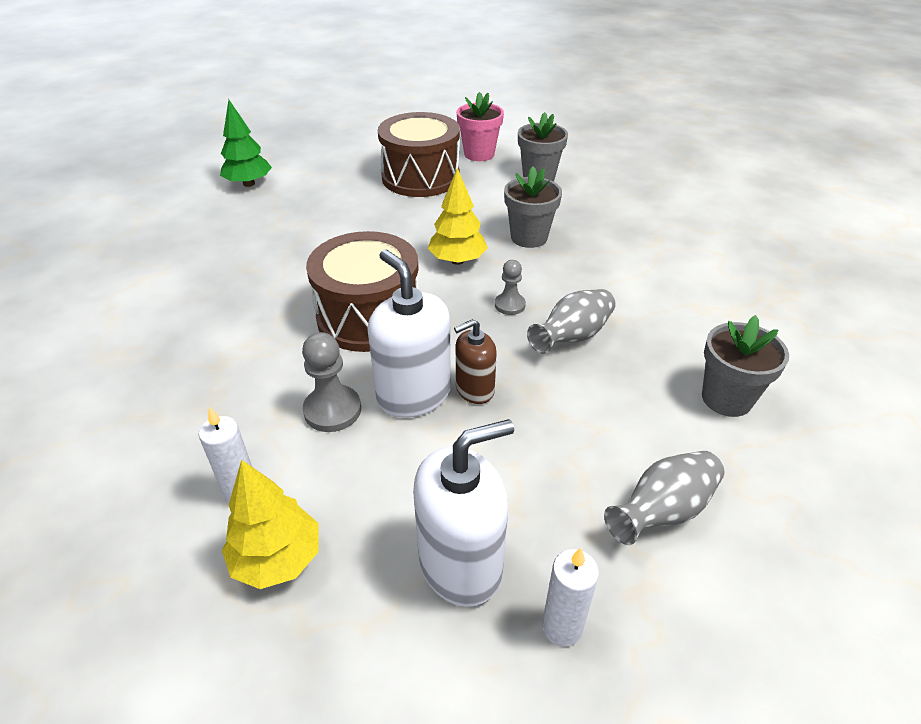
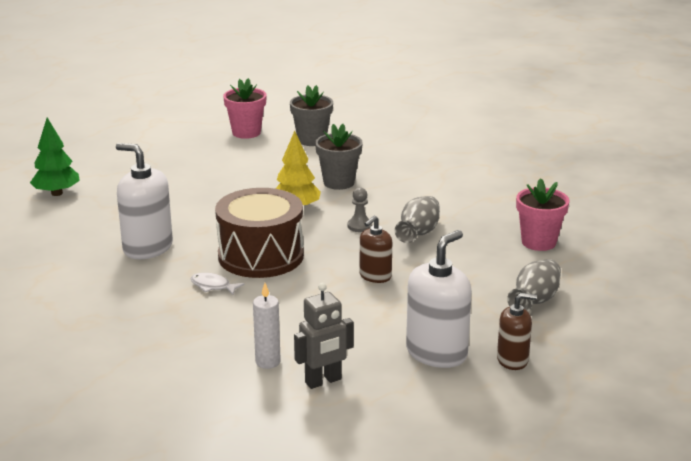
camera: 25 degrees left, 15 degrees down
yellow tree [222,460,319,589] -> grey robot [294,283,354,389]
grey pawn [302,332,361,432] -> none
white soap dispenser [368,250,451,418] -> white soap dispenser moved to [116,143,173,259]
brown drum [378,112,460,197] -> none
white candle [542,548,599,647] -> brown soap dispenser [497,293,537,370]
grey flower pot [702,315,789,417] -> pink flower pot [516,178,569,251]
none -> white fish [191,273,245,295]

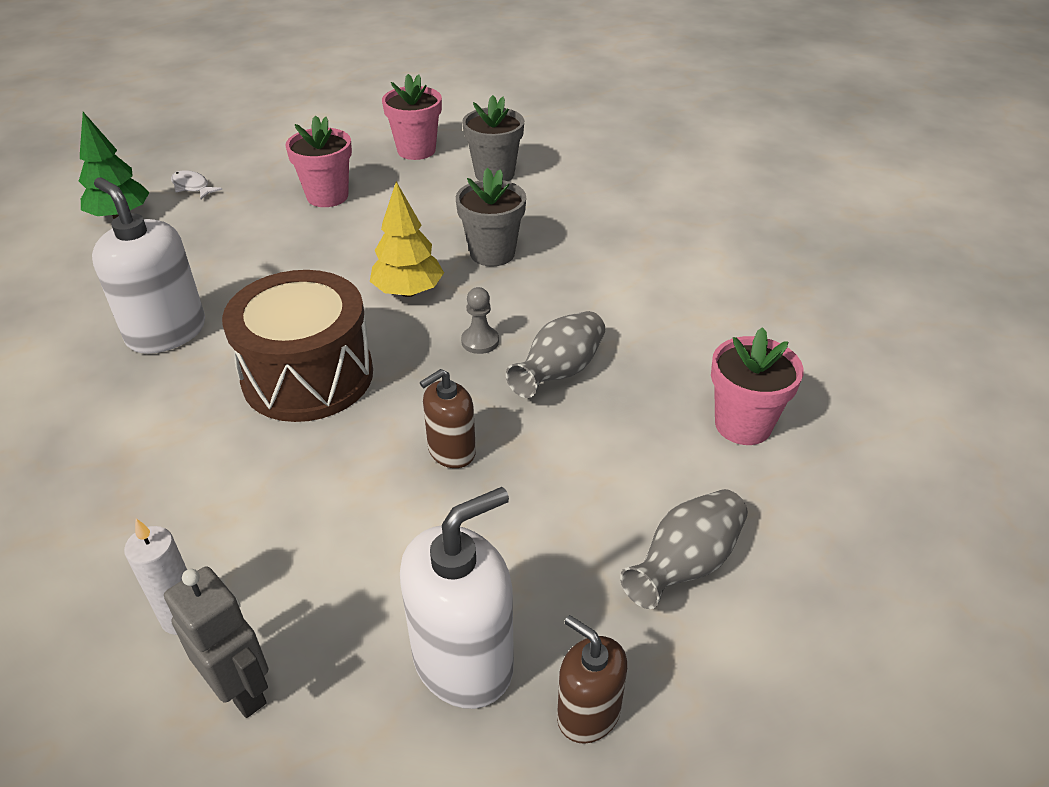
camera: 15 degrees right, 15 degrees up
white fish [191,273,245,295] -> white fish moved to [171,170,222,199]
grey robot [294,283,354,389] -> grey robot turned 120 degrees counterclockwise [164,566,268,718]
brown soap dispenser [497,293,537,370] -> brown soap dispenser turned 150 degrees counterclockwise [557,615,627,744]
none -> pink flower pot [286,115,352,207]

